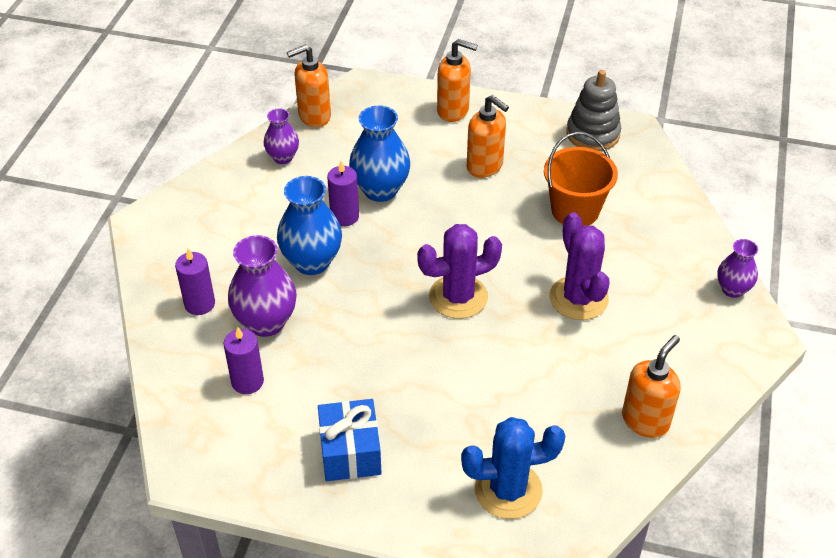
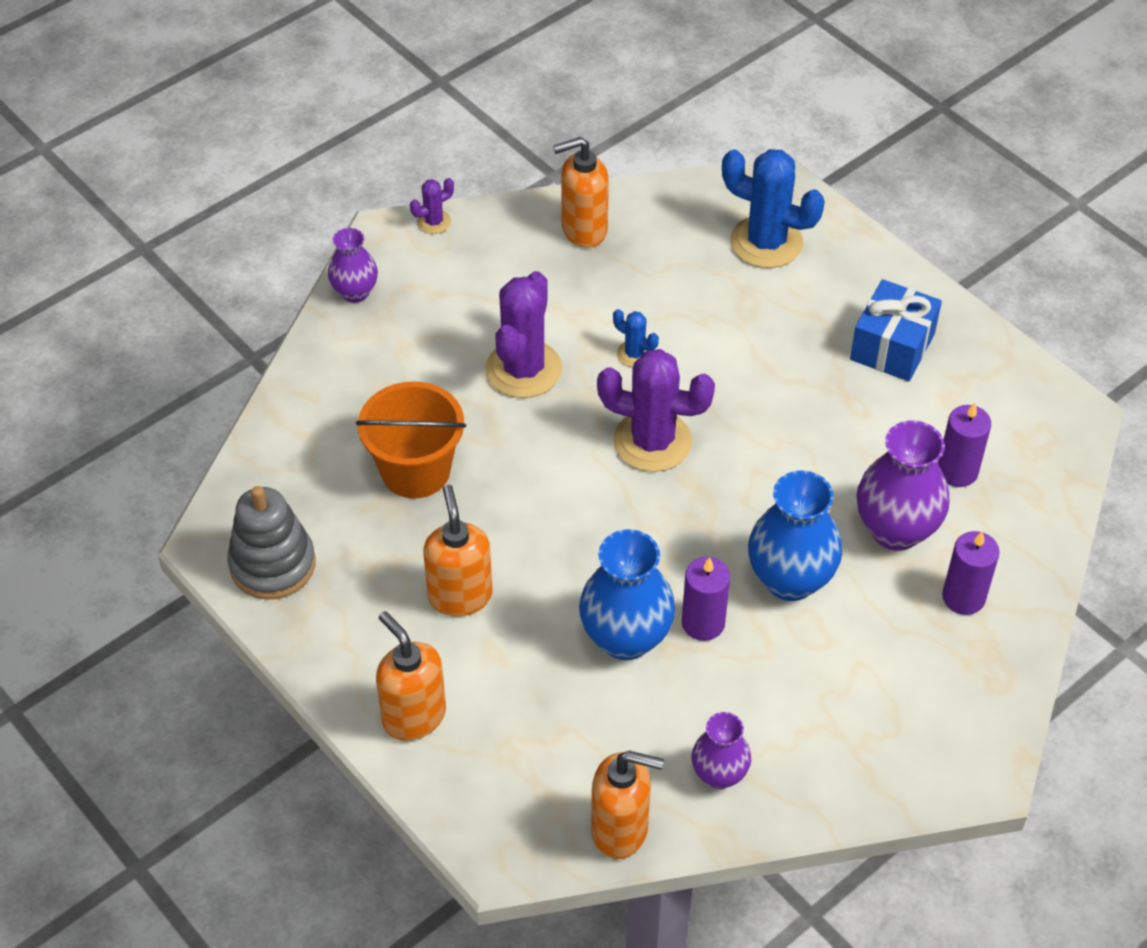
camera: 145 degrees left, 5 degrees up
none -> purple cactus [410,178,454,234]
none -> blue cactus [613,309,659,367]

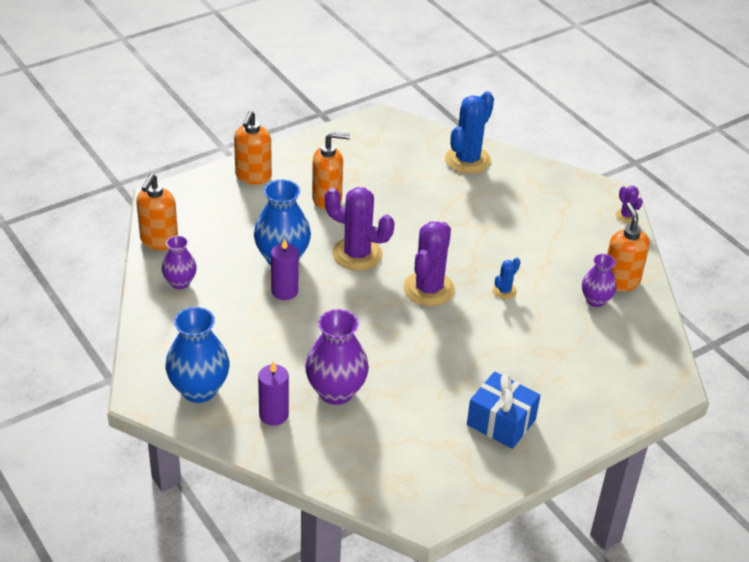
camera: 95 degrees right, 10 degrees down
grey stacking toy [227,486,315,600] -> none
purple vase [328,228,378,303] -> purple vase moved to [582,254,616,307]
orange bucket [356,381,466,498] -> none
orange soap dispenser [376,611,446,741] -> orange soap dispenser turned 135 degrees clockwise [234,111,272,185]
purple cactus [485,271,562,398] -> purple cactus moved to [325,187,394,271]
blue cactus [722,149,825,268] -> blue cactus moved to [445,91,494,174]
blue vase [748,471,842,601] -> blue vase moved to [165,307,229,403]
purple candle [938,403,991,487] -> none

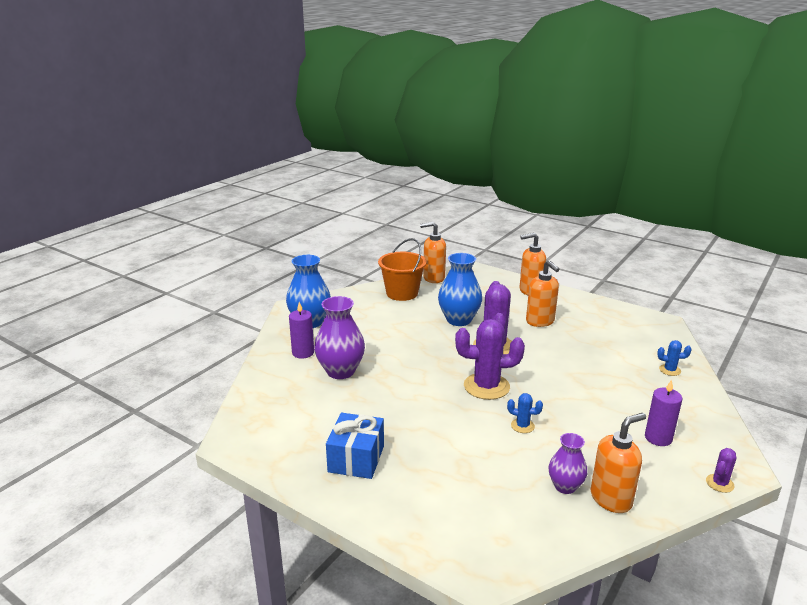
camera: 70 degrees right, 15 degrees down
purple vase [162,235,197,289] -> orange bucket [378,238,426,301]
purple candle [271,238,298,300] -> purple candle moved to [645,380,682,446]
blue cactus [445,91,494,174] -> blue cactus [657,340,692,376], size x0.47

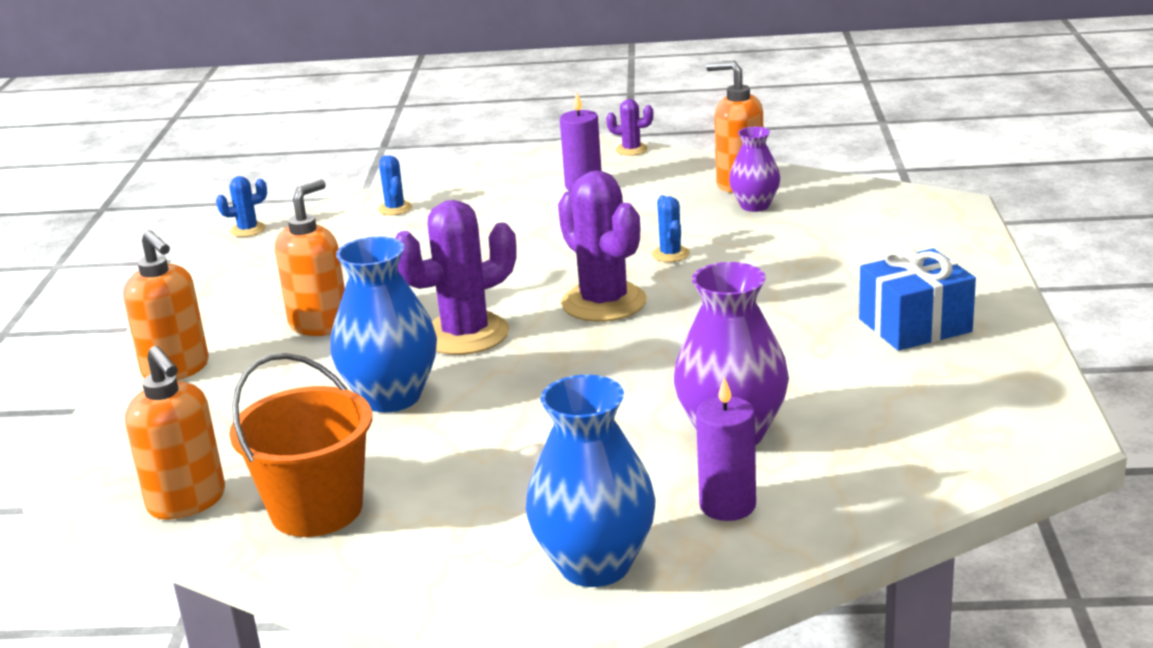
camera: 120 degrees left, 0 degrees up
none -> blue cactus [216,176,267,237]

